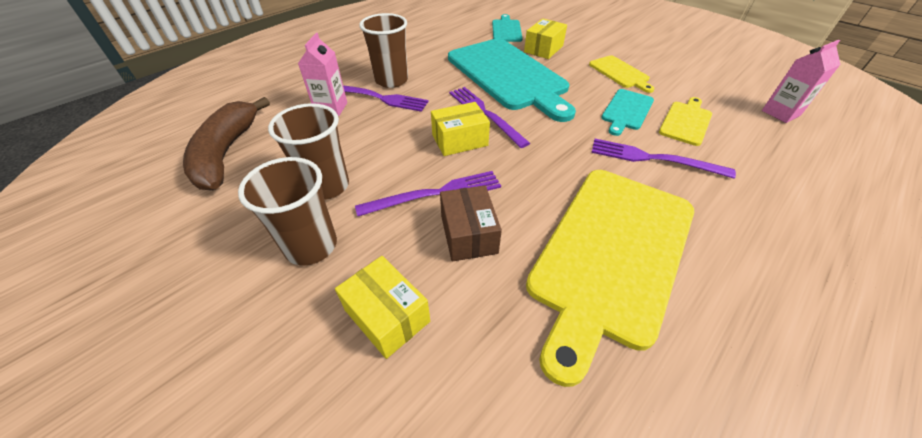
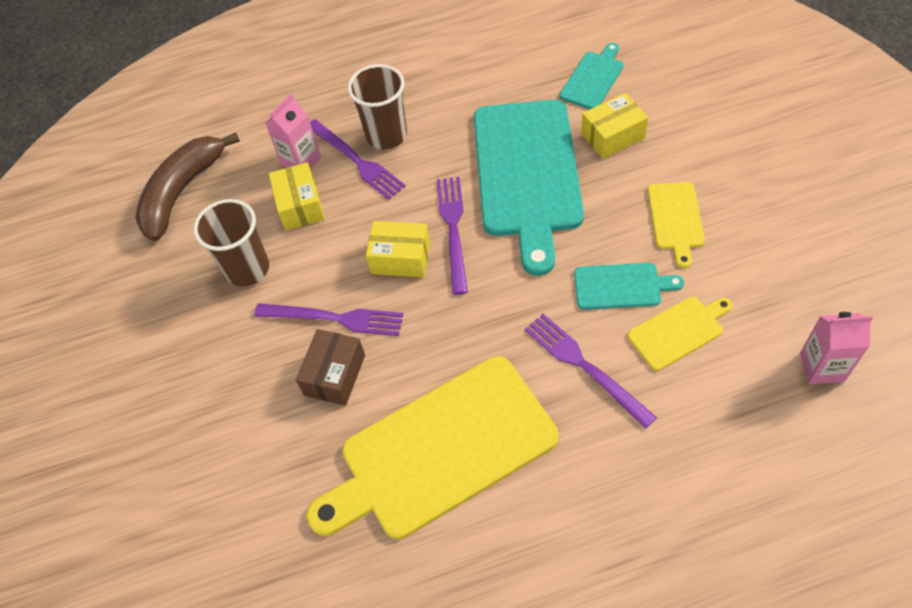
camera: 35 degrees right, 10 degrees up
brown cup [238,157,337,265] -> none
yellow box [335,256,430,359] -> yellow box moved to [269,162,325,231]
turquoise cutting board [601,89,654,136] -> turquoise cutting board turned 150 degrees counterclockwise [574,263,684,310]

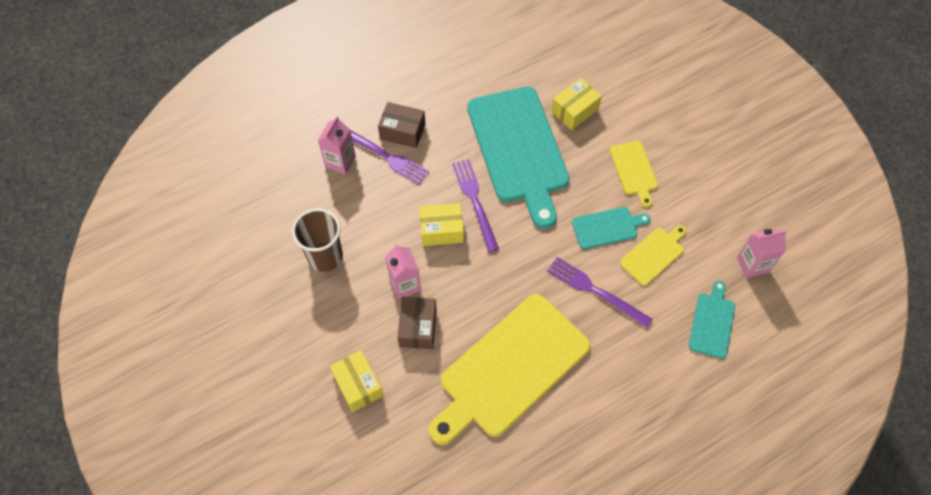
camera: 20 degrees left, 5 degrees up
brown banana [135,132,240,241] -> none
purple fork [254,303,403,336] -> pink carton [385,244,421,300]
yellow box [269,162,325,231] -> yellow box moved to [330,350,384,412]
brown cup [347,64,407,149] -> brown box [378,102,425,148]
turquoise cutting board [559,43,624,109] -> turquoise cutting board moved to [689,281,735,359]

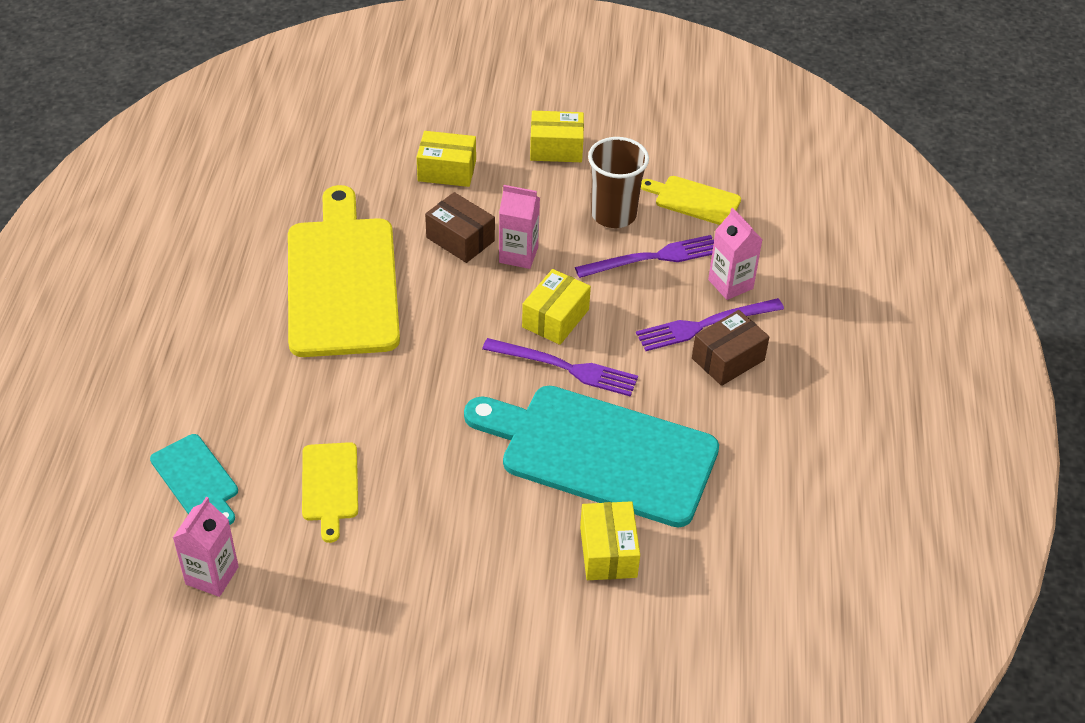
camera: 125 degrees right, 15 degrees down
purple fork [547,257,653,328] -> purple fork moved to [575,235,714,278]
turquoise cutting board [572,207,651,249] -> none
yellow cutting board [609,141,658,207] -> yellow cutting board moved to [641,176,741,225]
none -> yellow box [530,111,584,162]

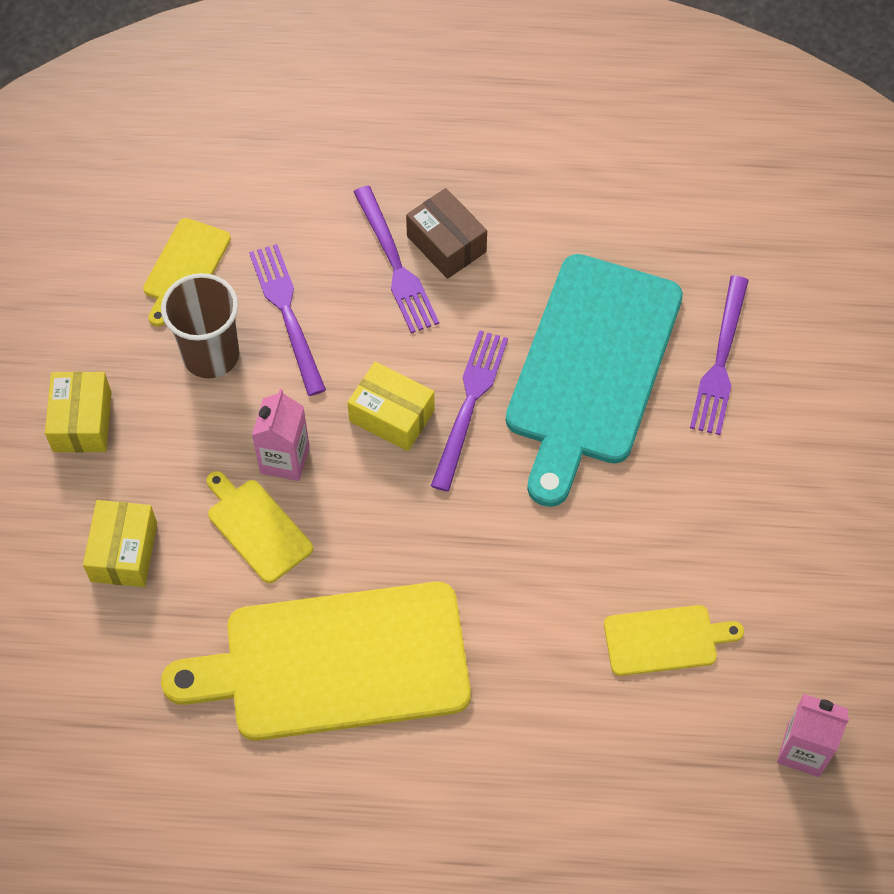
camera: 90 degrees left, 15 degrees up
turquoise cutting board [150,434,238,525] -> none
brown box [425,192,495,263] -> yellow cutting board [206,471,313,583]
yellow box [580,501,640,580] -> purple fork [690,276,749,435]
pink carton [708,208,763,300] -> none

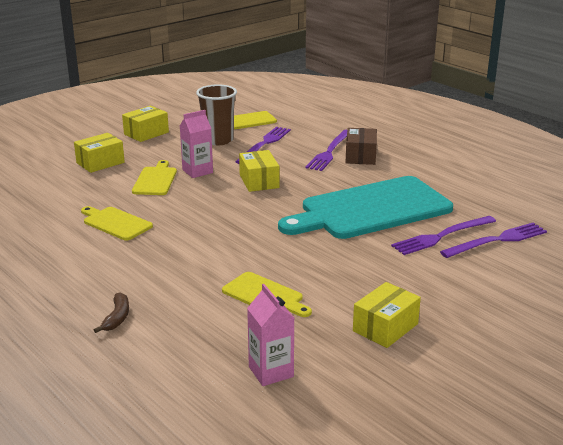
camera: 45 degrees right, 35 degrees down
yellow cutting board [161,582,471,741] -> yellow cutting board [81,206,153,241], size x0.46
purple fork [431,330,508,492] -> purple fork moved to [440,223,547,258]
none -> brown banana [94,292,129,333]
none -> yellow box [353,282,421,348]

